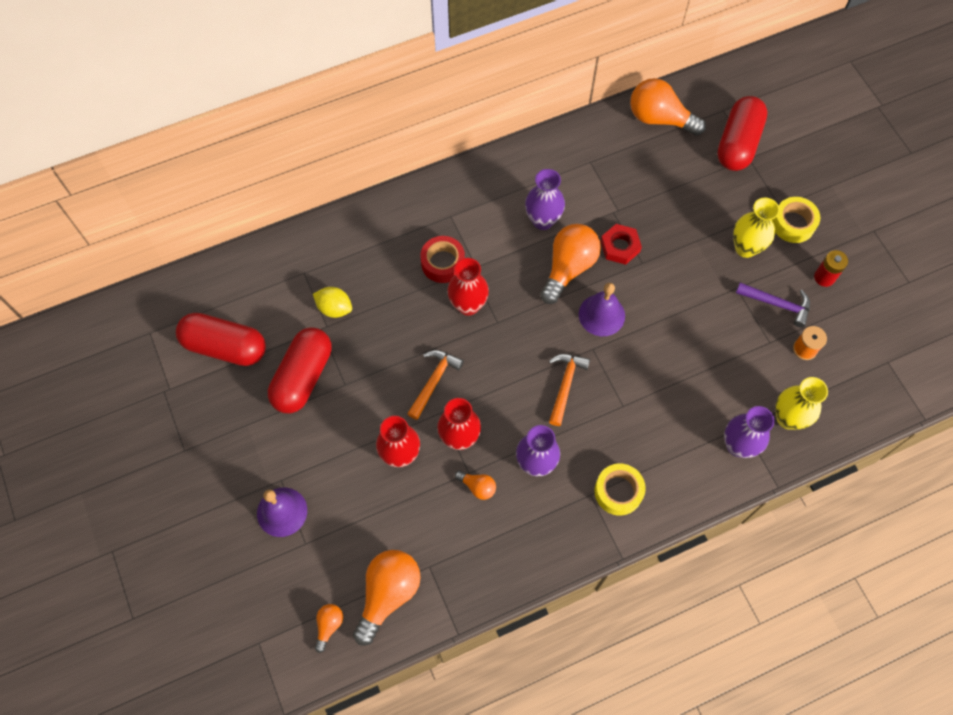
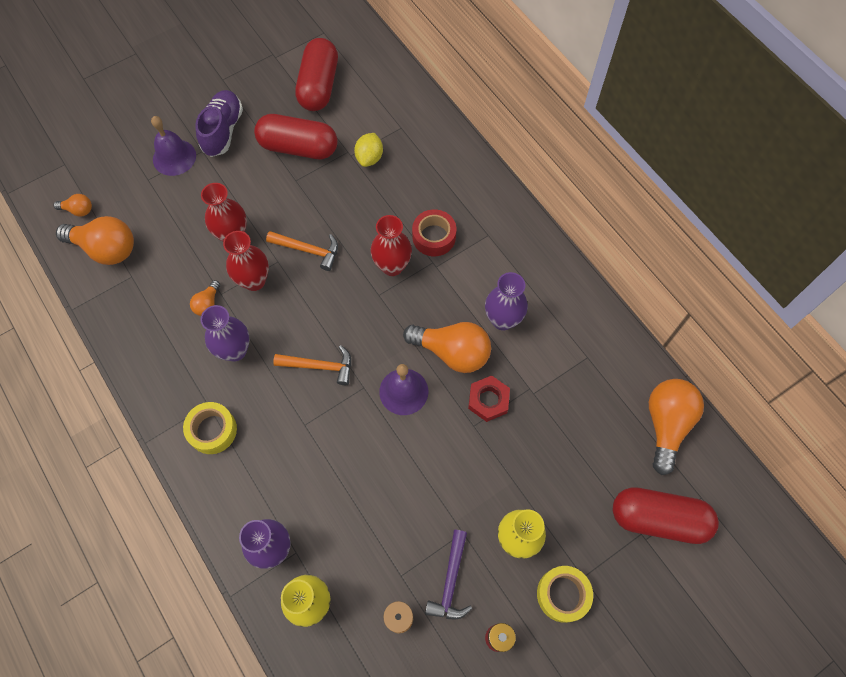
camera: 80 degrees right, 0 degrees up
none -> purple shoe [195,90,243,157]

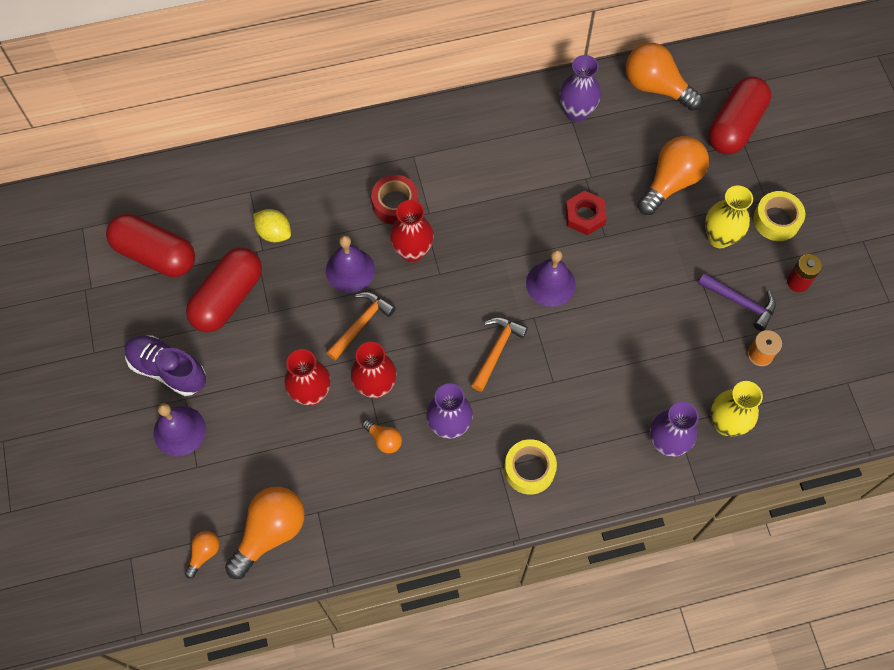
camera: 70 degrees left, 0 degrees up
orange light bulb [403,322,491,373] -> orange light bulb moved to [638,136,709,215]
purple vase [485,272,528,330] -> purple vase moved to [560,55,601,122]
none -> purple bell [326,235,375,293]

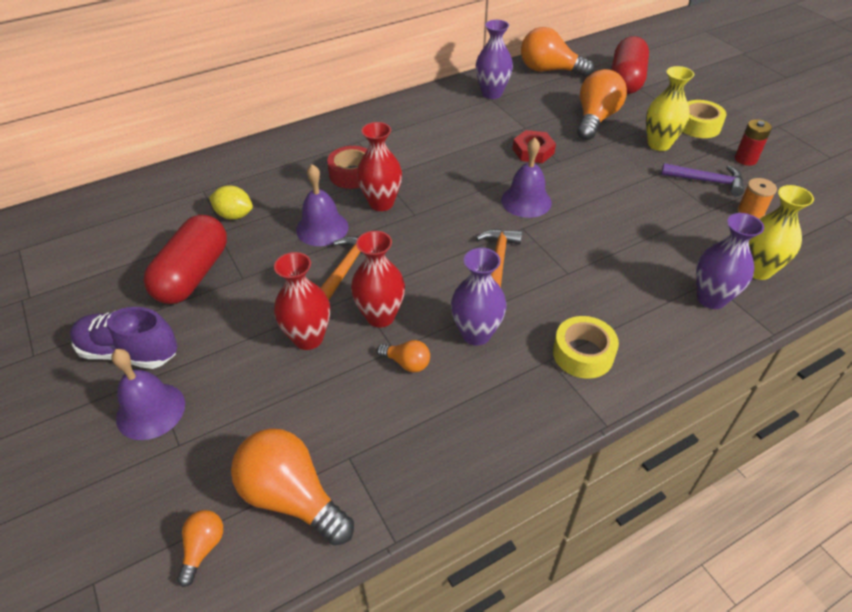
camera: 15 degrees left, 20 degrees down
red capsule [106,214,195,277] -> none
orange light bulb [225,487,305,579] -> orange light bulb turned 75 degrees counterclockwise [231,428,354,546]

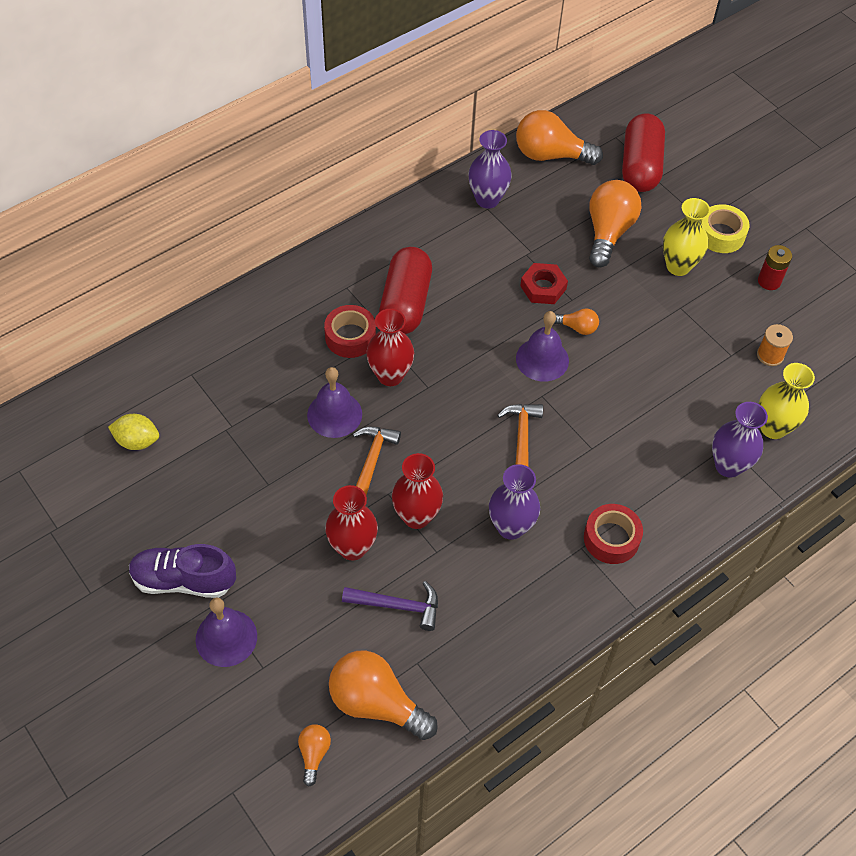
camera: 10 degrees left, 10 degrees up
red capsule [144,215,227,304] -> red capsule moved to [379,247,432,334]
yellow lemon [209,185,253,220] -> yellow lemon moved to [108,414,159,450]
orange light bulb [377,340,430,372] -> orange light bulb moved to [554,308,599,335]
yellow tape [553,316,619,379] -> red tape [584,504,643,564]
purple hammer [661,163,744,196] -> purple hammer moved to [342,581,438,631]

